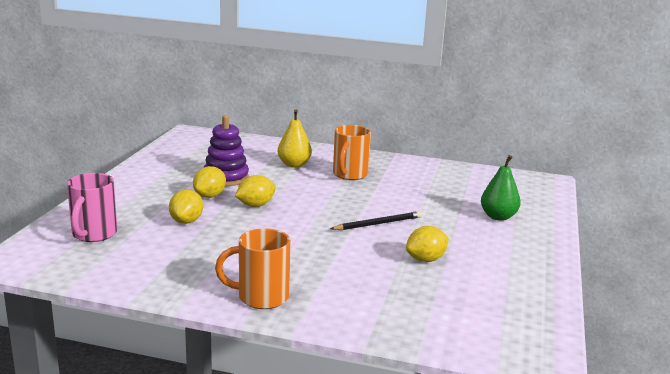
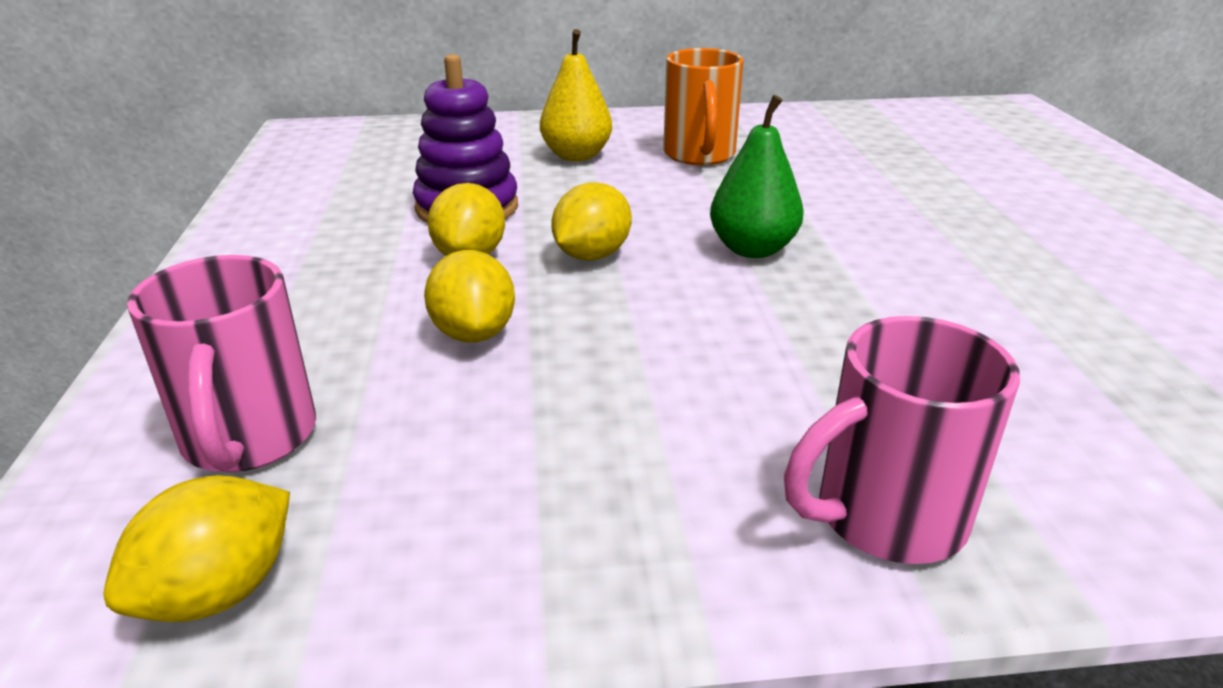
camera: 20 degrees left, 10 degrees up
orange mug [215,228,291,309] -> pink mug [784,316,1020,564]
black pencil [330,211,422,230] -> none
yellow lemon [406,226,449,262] -> yellow lemon moved to [104,475,290,622]
green pear [481,155,521,221] -> green pear moved to [710,95,804,258]

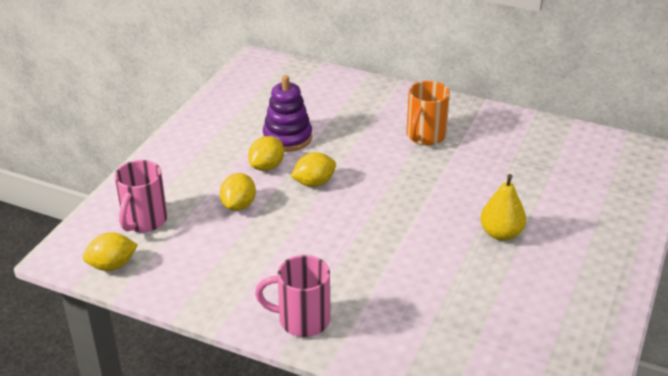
camera: 30 degrees right, 5 degrees up
yellow pear [540,29,612,161] -> yellow pear moved to [480,174,526,241]
green pear [710,95,804,258] -> none

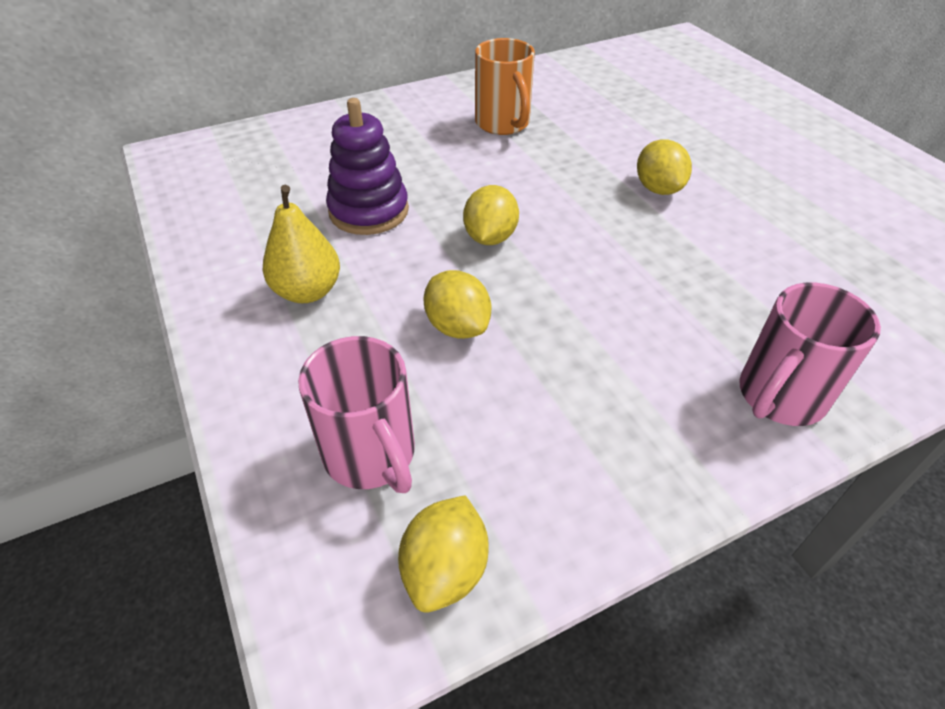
camera: 50 degrees left, 10 degrees up
yellow lemon [248,136,284,171] -> yellow lemon moved to [637,139,692,195]
yellow pear [480,174,526,241] -> yellow pear moved to [263,185,340,303]

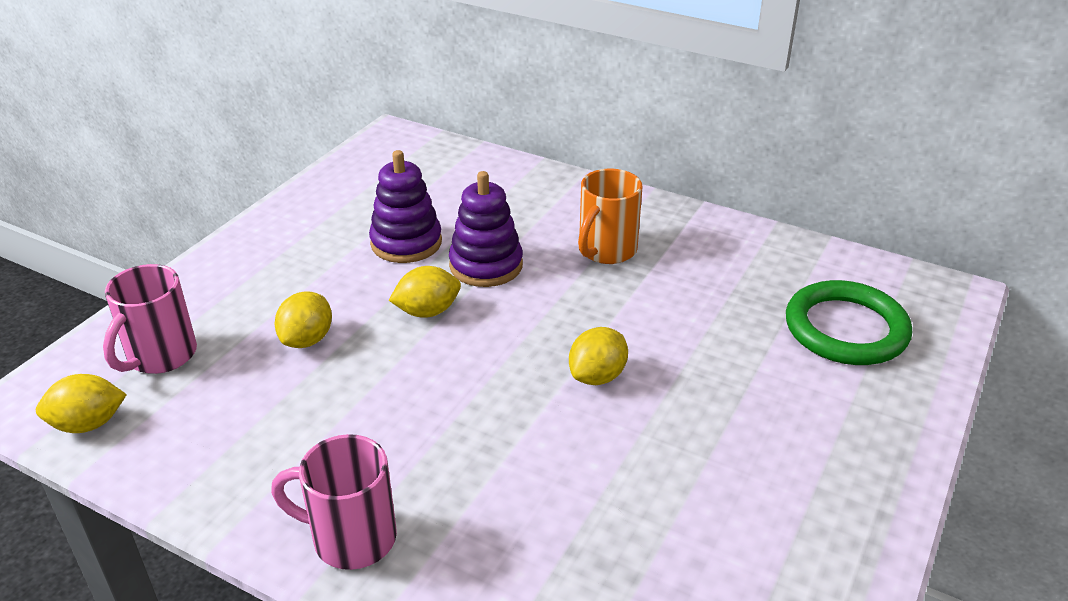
camera: 55 degrees right, 10 degrees down
yellow pear [263,185,340,303] -> none
none -> purple stacking toy [449,171,523,287]
none -> green ring [786,280,912,365]

